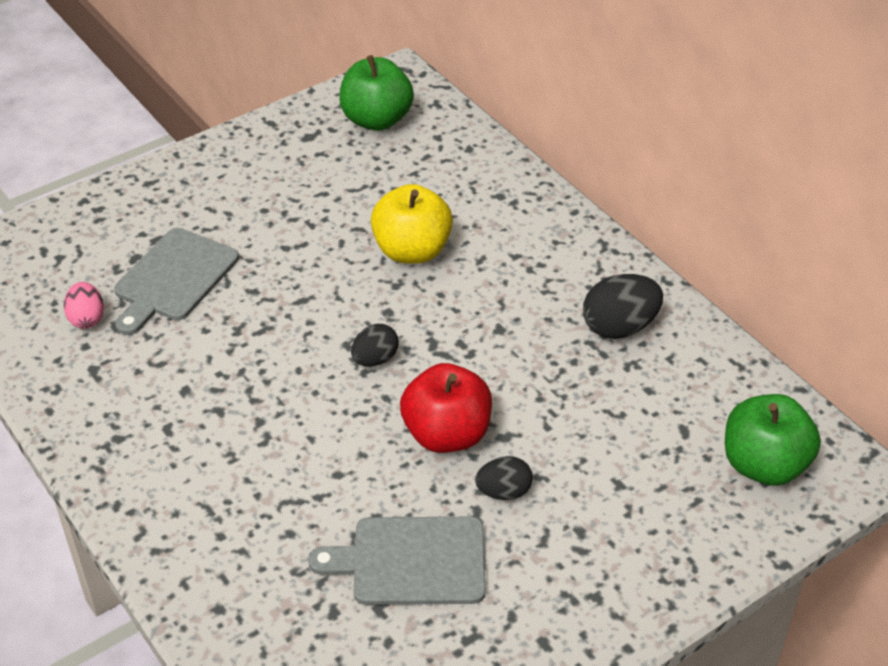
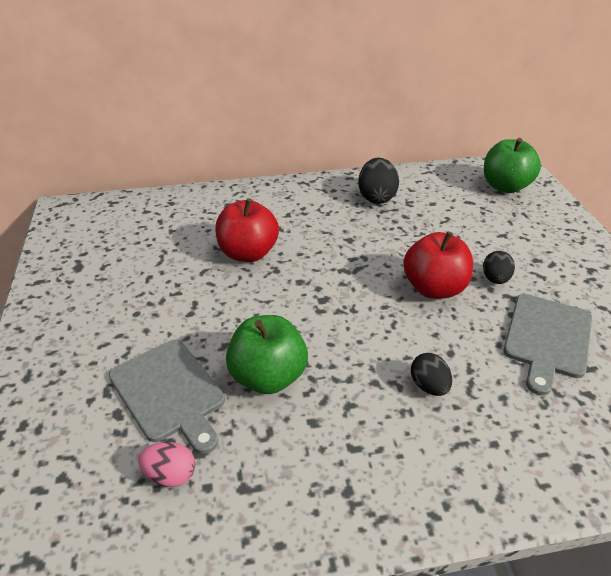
camera: 65 degrees left, 5 degrees down
green apple [339,55,414,131] -> green apple moved to [226,315,308,394]
black egg [351,324,398,366] -> black egg moved to [411,353,452,396]
yellow apple [371,184,453,264] -> red apple [215,198,279,262]

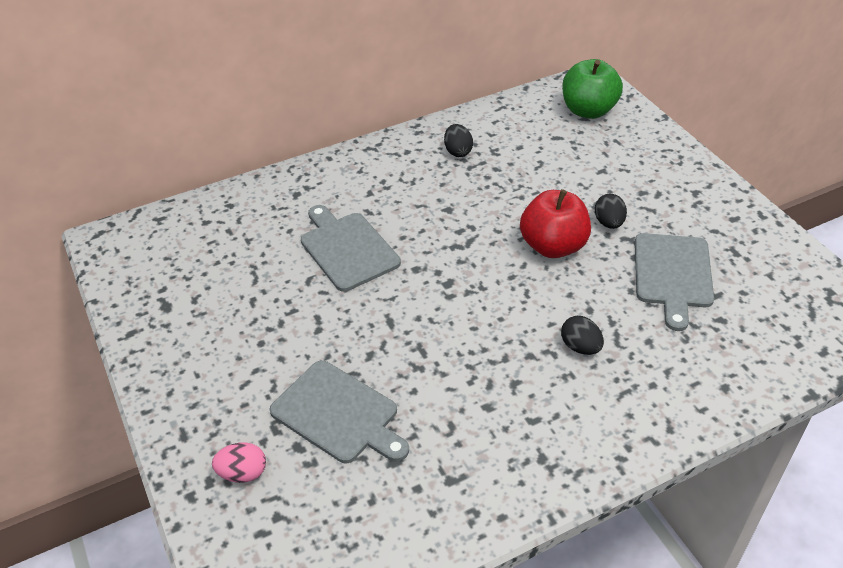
camera: 15 degrees left, 5 degrees up
pink egg [138,442,195,487] -> pink egg moved to [212,442,266,483]
red apple [215,198,279,262] -> grey cutting board [301,205,401,292]
green apple [226,315,308,394] -> none
black egg [358,158,399,204] -> black egg [444,124,473,157], size x0.63

